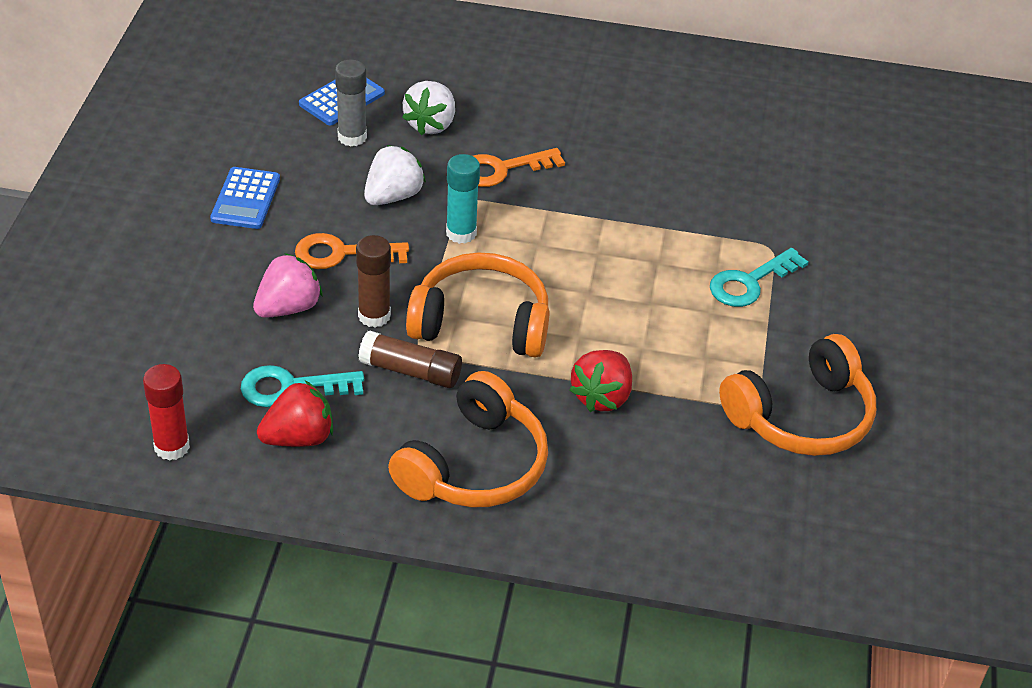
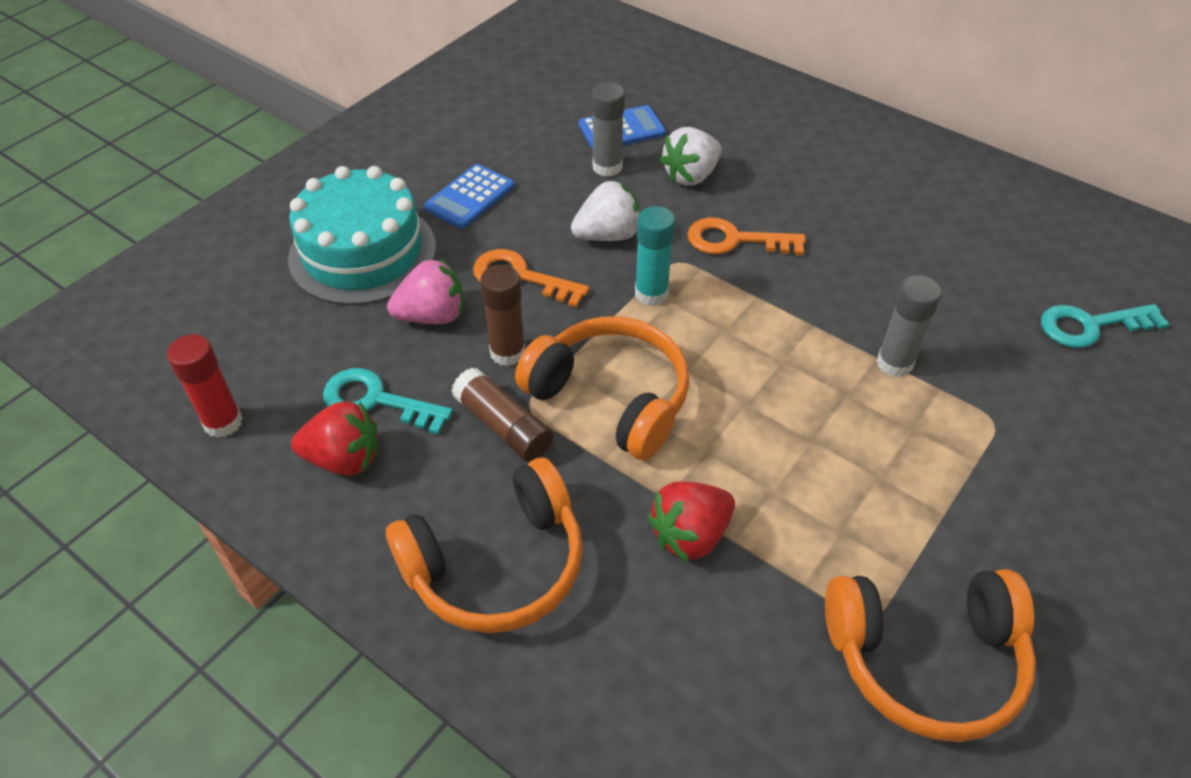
camera: 30 degrees right, 5 degrees up
turquoise key [710,248,809,307] -> turquoise key moved to [1041,304,1169,348]
none -> turquoise cake [288,166,436,305]
none -> grey glue stick [877,275,942,377]

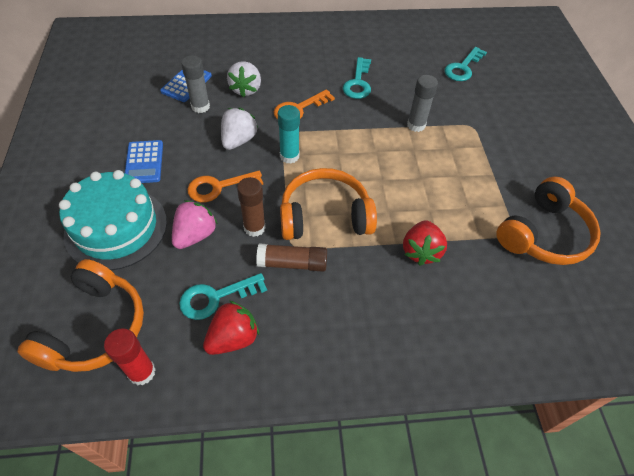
camera: 45 degrees left, 5 degrees up
orange headphones [386,458,583,633] -> orange headphones moved to [17,259,144,372]
none -> turquoise key [343,57,371,99]

